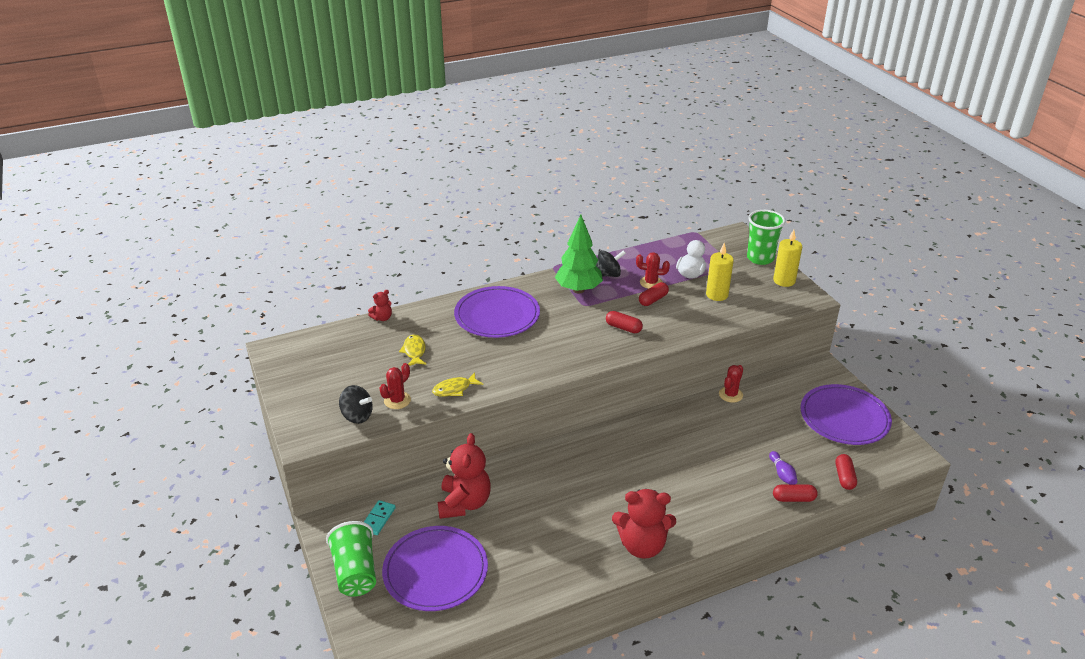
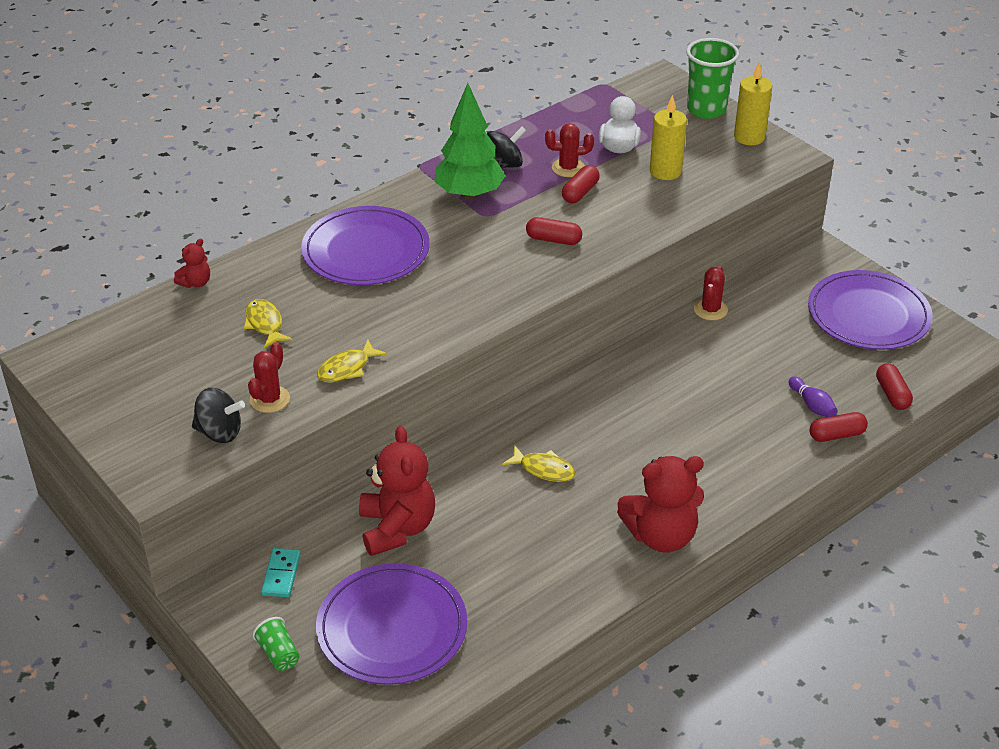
camera: 15 degrees left, 5 degrees up
green cup [326,521,376,597] -> green cup [253,617,300,671], size x0.51
none -> yellow fish [502,445,576,482]

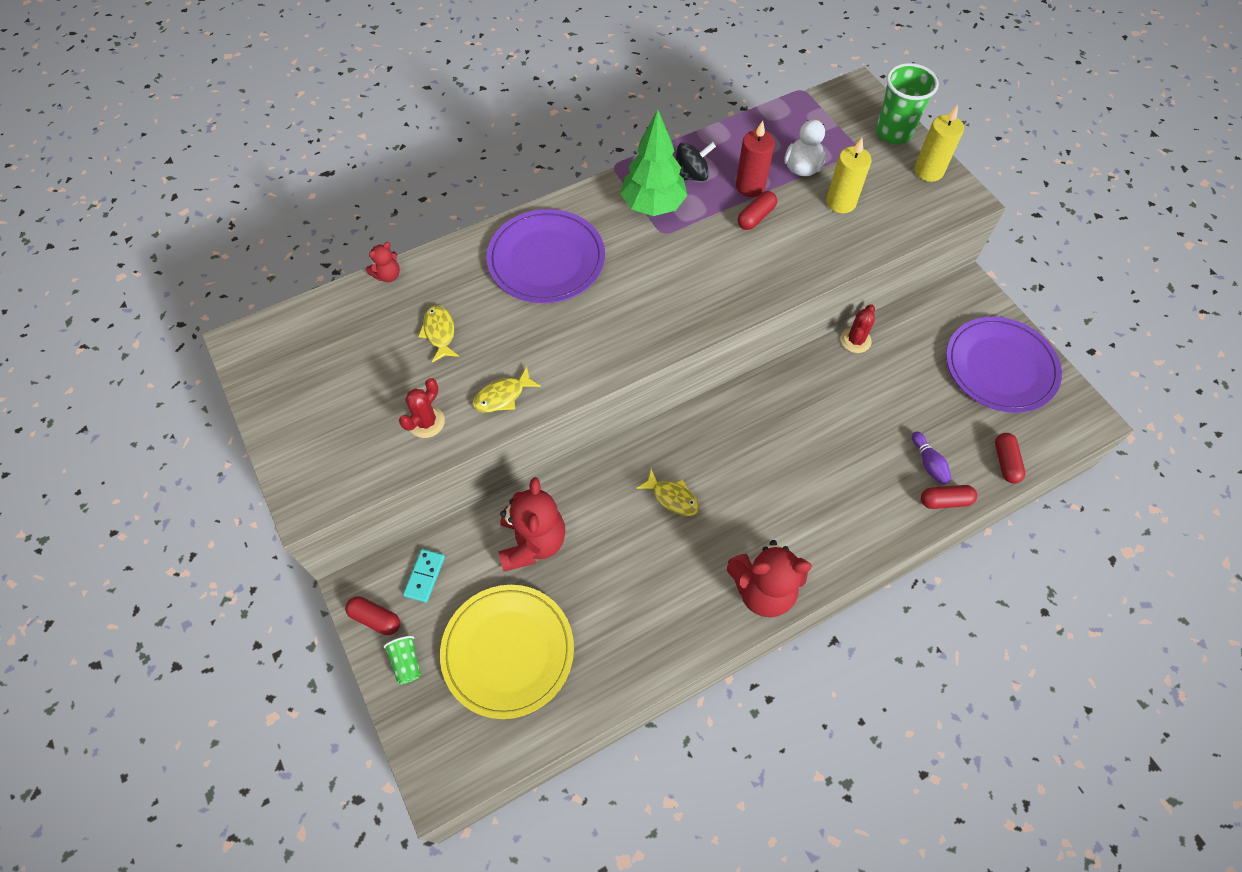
camera: 10 degrees right, 20 degrees up
black spinning top [192,388,245,443] -> none
purple plate [316,563,467,685] -> yellow plate [440,585,574,719]
red capsule [526,217,582,245] -> red capsule moved to [345,596,400,635]
red cactus [545,123,594,177] -> red candle [736,121,775,197]

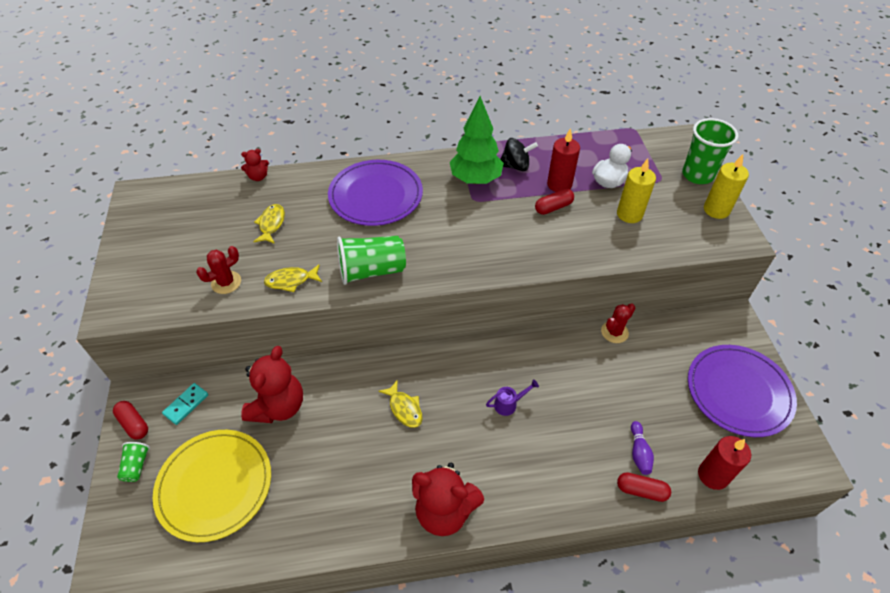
camera: 20 degrees right, 10 degrees down
red capsule [995,433,1025,484] -> red candle [698,436,751,490]
none -> green cup [337,236,406,285]
none -> purple watering can [486,379,539,416]

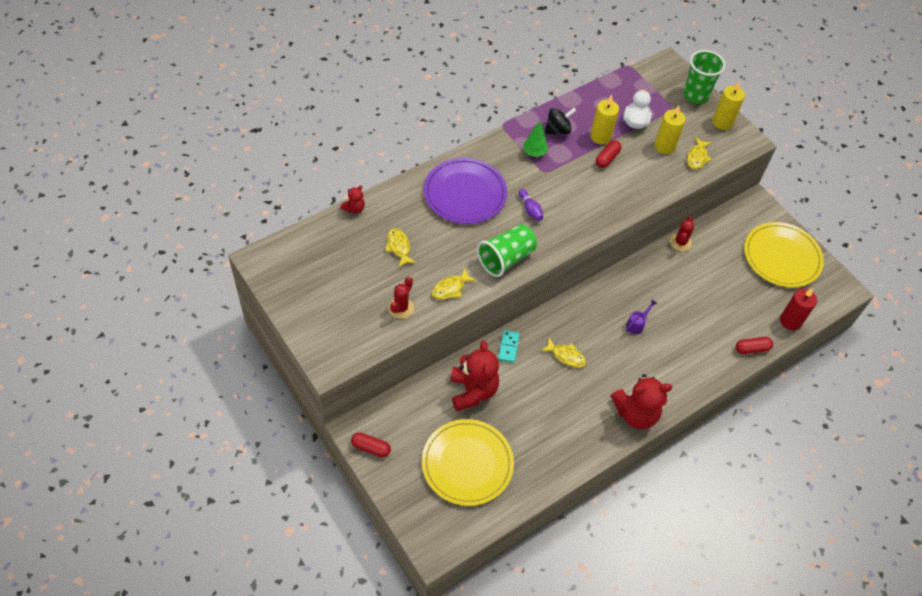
camera: 30 degrees left, 5 degrees up
green cup [117,442,150,482] -> none
turquoise domino [162,383,208,425] -> turquoise domino moved to [498,330,520,363]
green tree [450,96,504,184] -> green tree [523,121,548,157], size x0.54
red candle [547,128,580,192] -> yellow candle [590,95,619,144]
purple bowling pin [631,421,654,475] -> purple bowling pin moved to [519,189,543,221]
purple plate [688,345,797,437] -> yellow plate [744,222,824,288]
none -> yellow fish [687,137,712,170]

